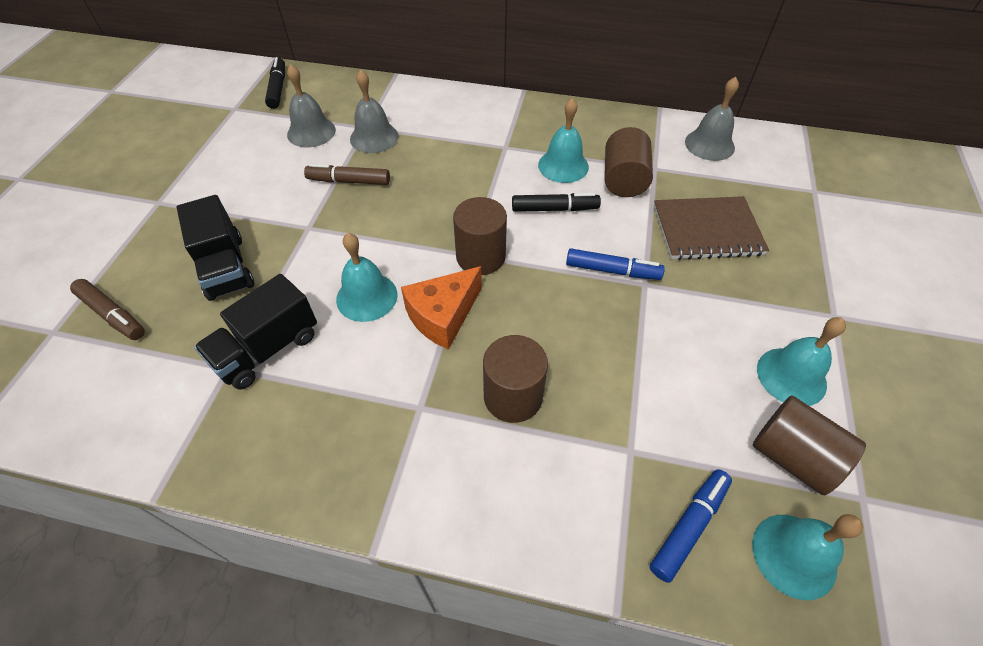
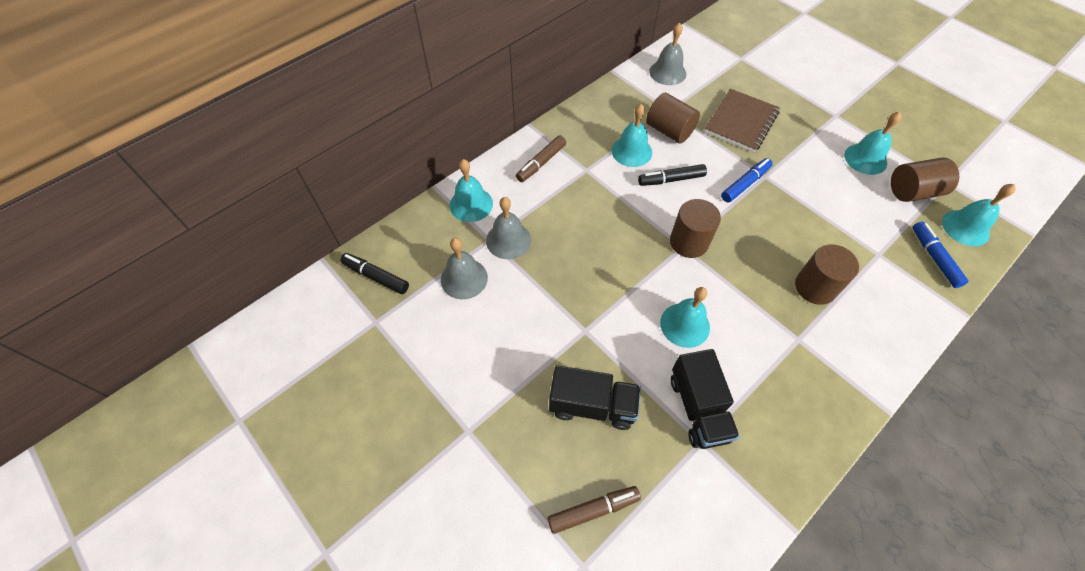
camera: 55 degrees left, 5 degrees up
brown marker [304,164,390,185] -> brown marker moved to [516,135,566,182]
orange cheese [401,266,482,349] -> none
black marker [512,193,601,212] -> black marker turned 135 degrees counterclockwise [638,164,707,186]
none -> turquoise bell [450,159,493,222]

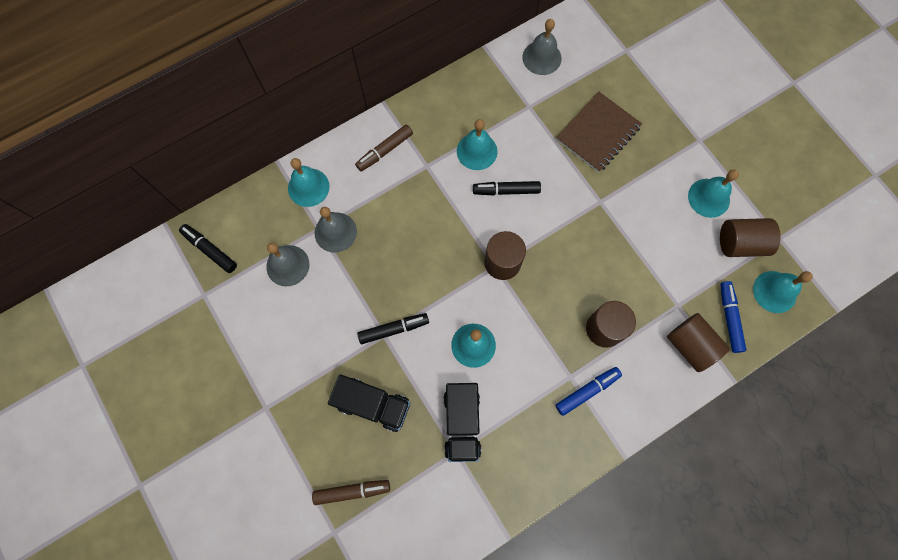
camera: 10 degrees right, 15 degrees up
brown cylinder [646,93,700,143] -> brown cylinder moved to [667,313,730,372]
blue marker [721,158,773,203] -> blue marker moved to [555,367,622,416]
none -> black marker [357,313,429,344]

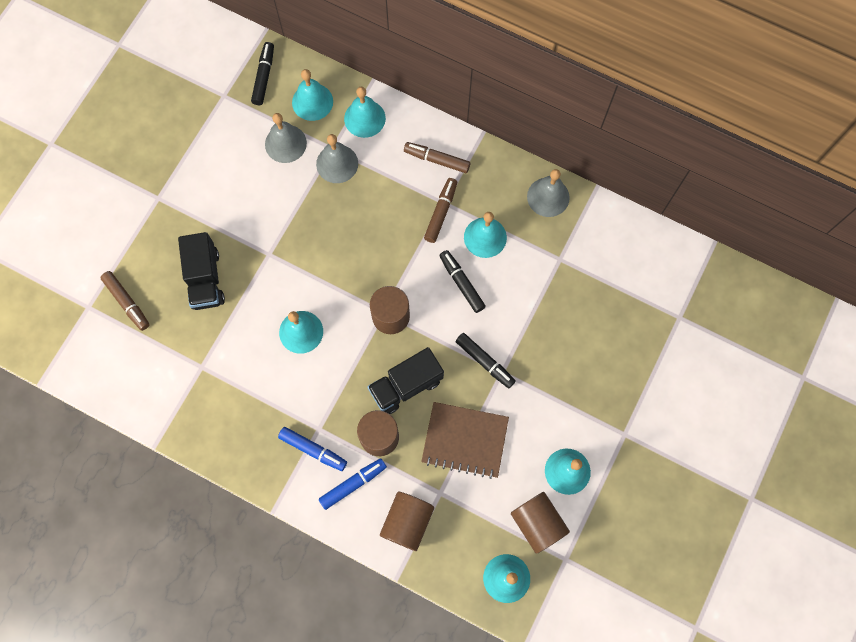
camera: 60 degrees right, 0 degrees up
black marker [357,313,429,344] -> black marker moved to [455,333,516,388]
black truck [444,383,482,462] -> black truck moved to [367,347,444,414]
grey bell [522,19,562,75] -> grey bell moved to [527,169,570,217]
brown notebook [556,92,642,172] -> brown notebook moved to [421,402,509,479]
blue marker [720,281,746,353] -> blue marker moved to [319,458,387,510]
none -> turquoise bell [292,69,333,121]
none -> brown marker [424,178,457,243]

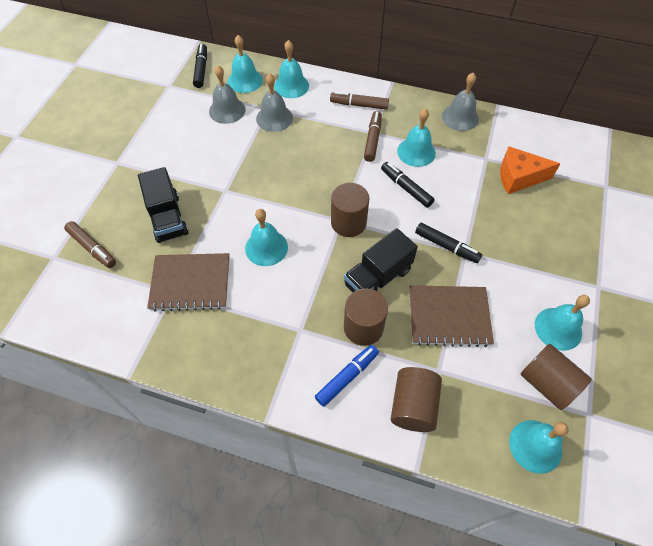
camera: 10 degrees left, 15 degrees down
blue marker [278,427,347,471] -> none
none -> brown notebook [147,253,230,312]
none -> orange cheese [500,146,560,194]

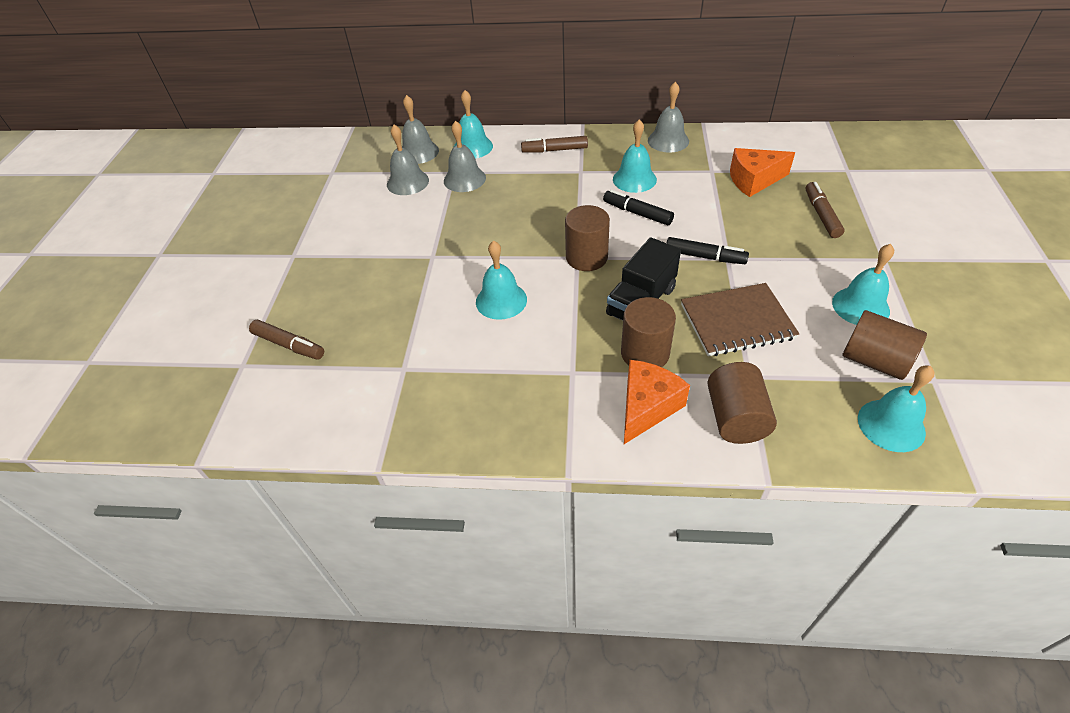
camera: 10 degrees left, 10 degrees down
black truck [138,167,189,243] -> none
brown notebook [147,253,230,312] -> none
black marker [193,44,207,88] -> none
turquoise bell [228,35,263,93] -> grey bell [402,95,439,164]
blue marker [315,345,379,407] -> orange cheese [624,360,690,444]
brown marker [364,111,382,162] -> brown marker moved to [805,182,845,238]

